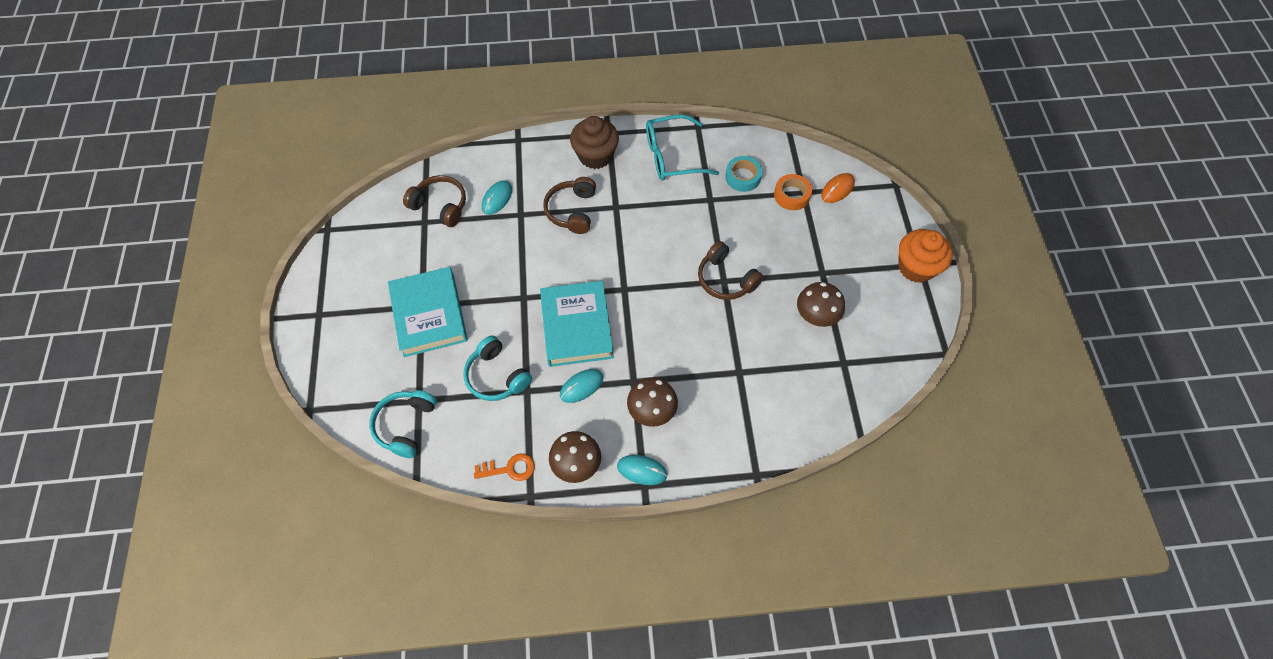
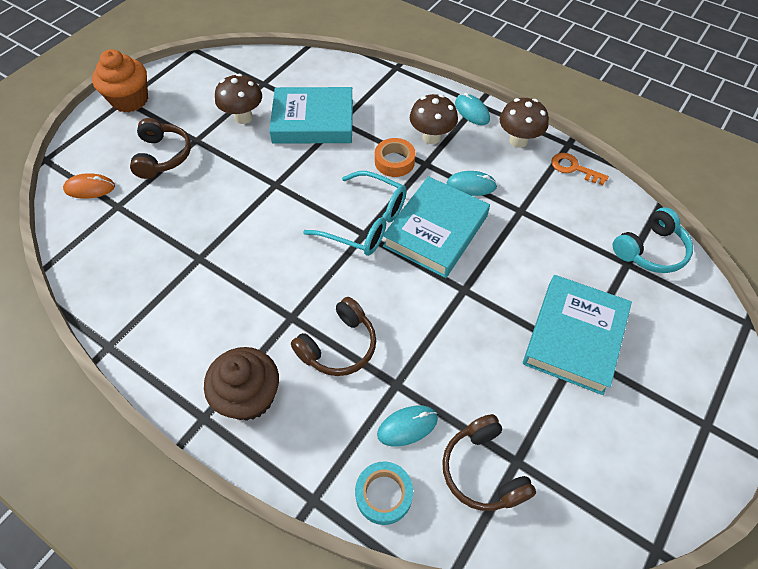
camera: 140 degrees left, 5 degrees down
turquoise headphones [464,335,532,401] -> none
turquoise glasses [646,114,719,181] -> turquoise glasses moved to [303,171,407,256]
brown headphones [698,241,763,300] -> brown headphones moved to [130,118,191,179]
turquoise tape [725,156,762,192] -> turquoise tape moved to [355,461,413,525]
orange tape [774,174,812,210] -> orange tape moved to [375,138,416,177]
none -> turquoise book [269,87,353,144]

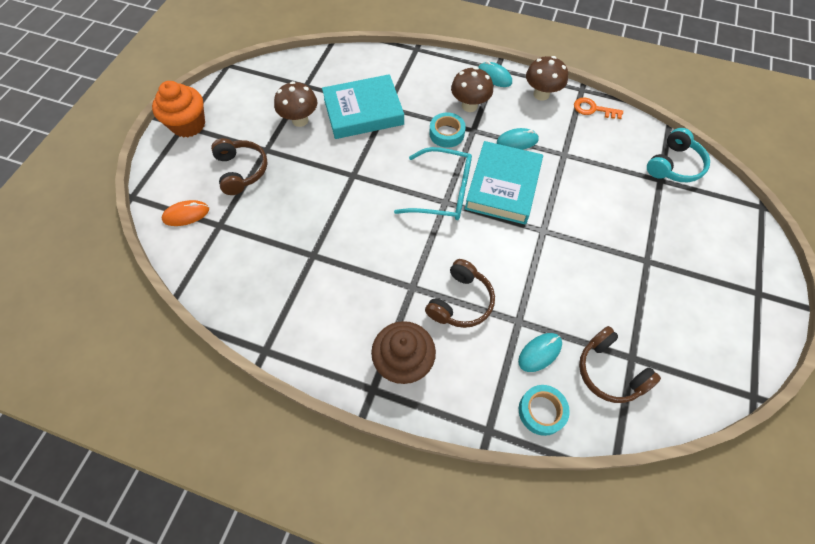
camera: 15 degrees left, 5 degrees up
orange tape [375,138,416,177] -> turquoise tape [429,113,466,148]
turquoise book [523,275,632,395] -> none

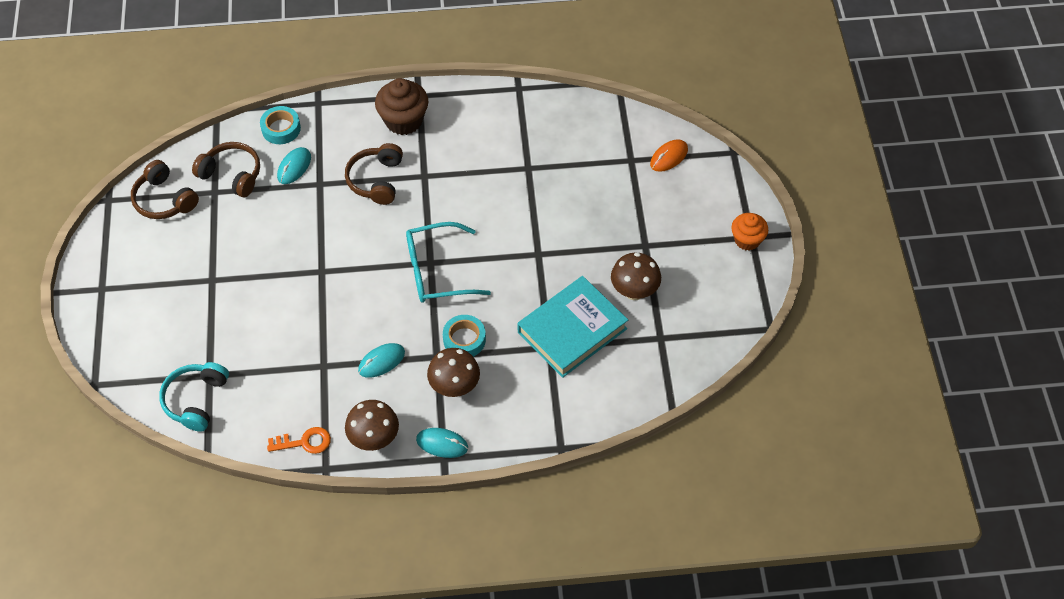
camera: 155 degrees right, 5 degrees down
orange cupcake [152,81,205,138] -> orange cupcake [731,213,768,250], size x0.66
brown headphones [211,138,268,195] -> brown headphones moved to [131,160,199,219]
turquoise book [465,141,543,224] -> none

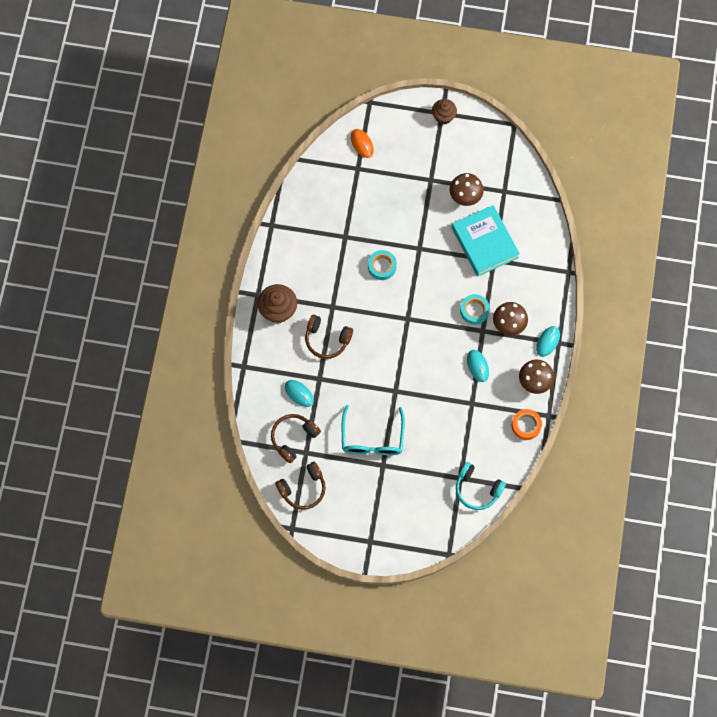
camera: 75 degrees left, 15 degrees up
turquoise tape [260,106,301,144] -> turquoise tape moved to [368,250,397,280]
orange key [267,427,331,454] -> orange tape [512,409,542,440]
turquoise glasses [406,222,491,303] -> turquoise glasses moved to [342,405,405,455]
orange cupcake [731,213,768,250] -> brown cupcake [432,99,457,125]

